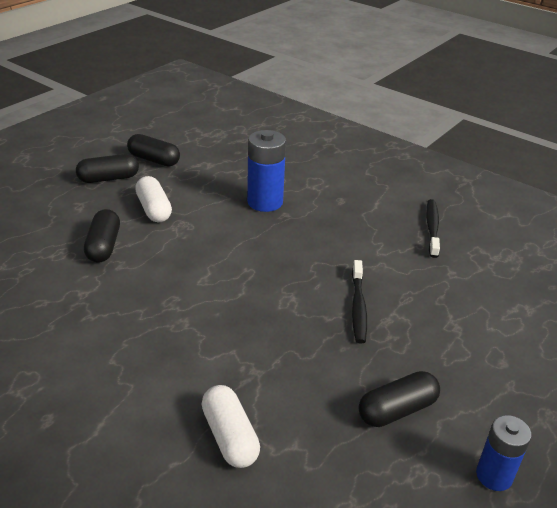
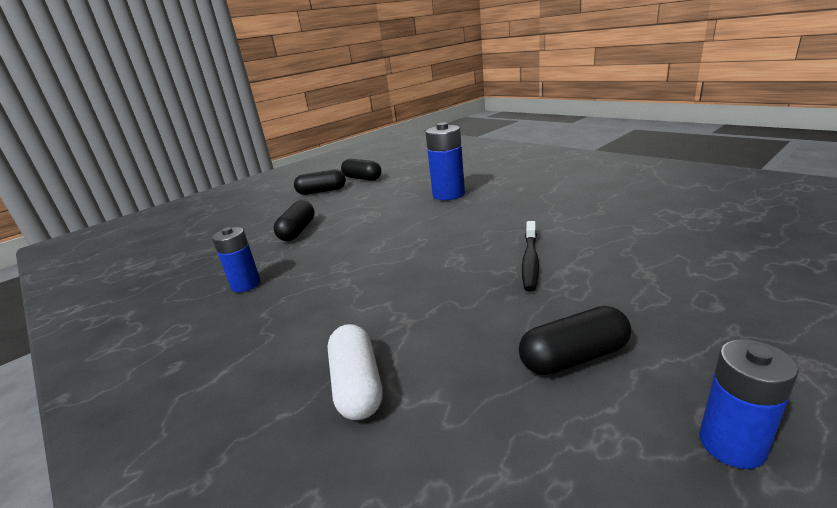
camera: 15 degrees right, 10 degrees down
white capsule [135,176,172,222] -> none
black toothbrush [426,199,440,258] -> none
none -> blue battery [212,227,261,292]

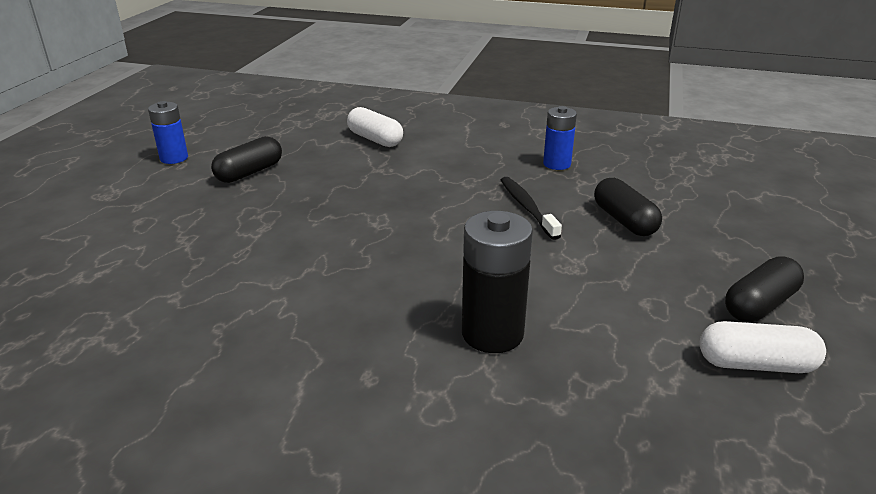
camera: 145 degrees right, 5 degrees up
black capsule [341,159,382,181] -> white capsule [700,321,826,373]
blue battery [426,122,465,200] -> black battery [462,211,533,353]
black toothbrush [522,221,539,292] -> black toothbrush moved to [501,177,562,240]

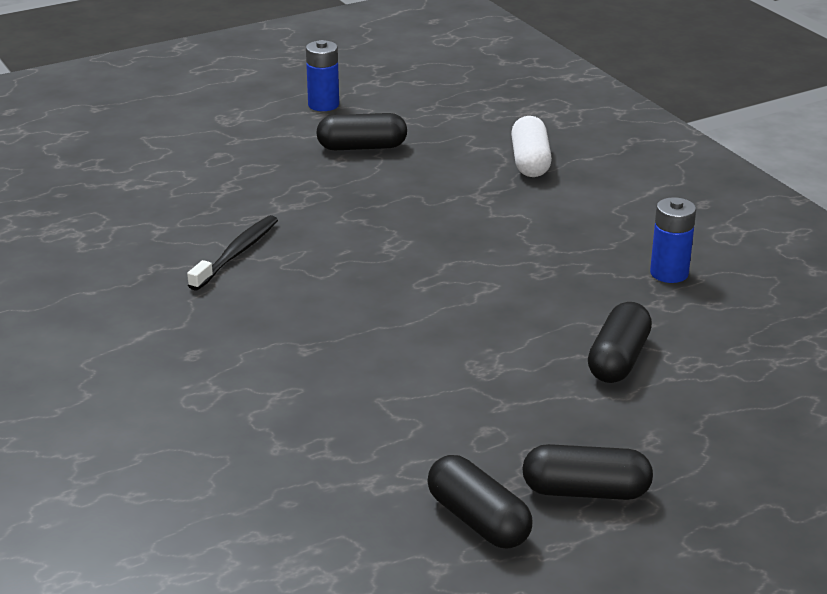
camera: 45 degrees right, 0 degrees up
black battery [462,211,533,353] -> none
black toothbrush [501,177,562,240] -> black toothbrush moved to [187,215,278,291]
white capsule [700,321,826,373] -> black capsule [427,455,533,548]

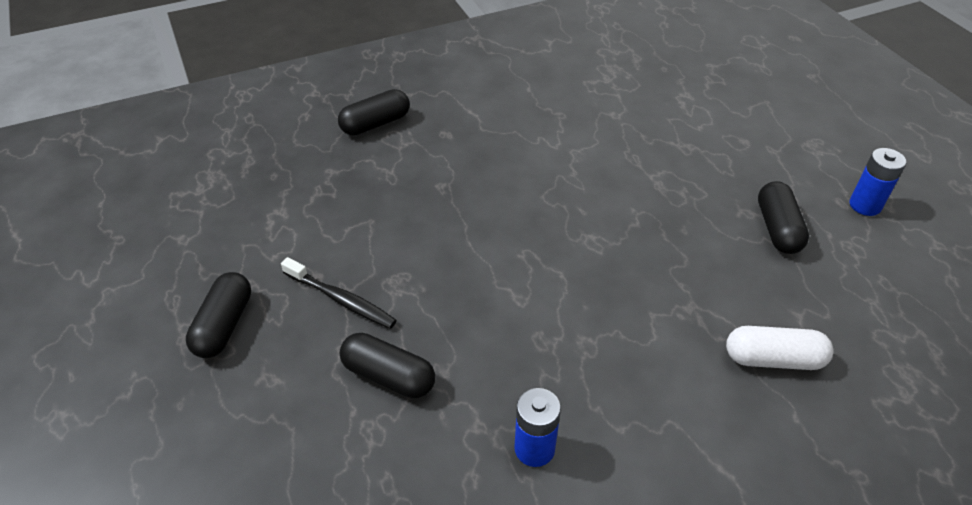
camera: 95 degrees right, 15 degrees up
black toothbrush [187,215,278,291] -> black toothbrush moved to [281,257,397,329]
black capsule [427,455,533,548] -> black capsule moved to [338,89,410,136]

